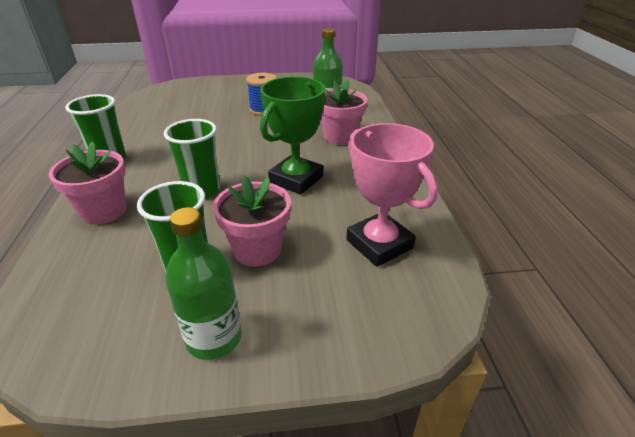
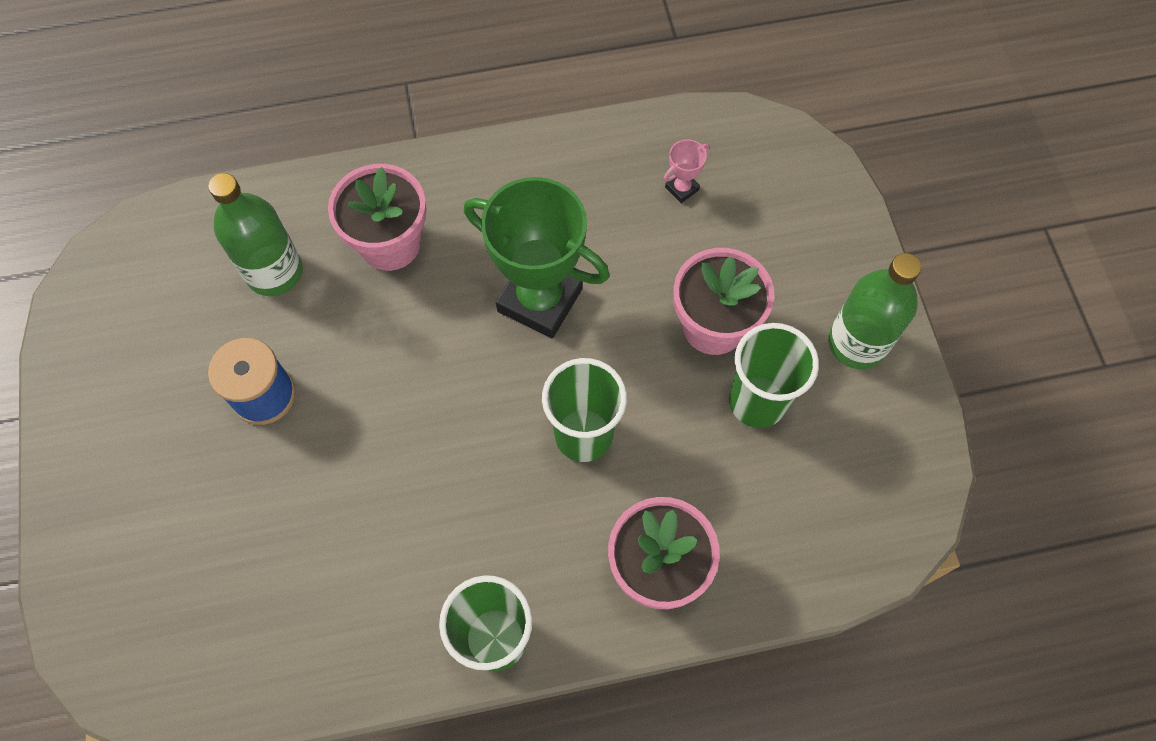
camera: 95 degrees left, 30 degrees up
pink trophy [346,123,438,267] -> pink trophy [664,139,709,203], size x0.41

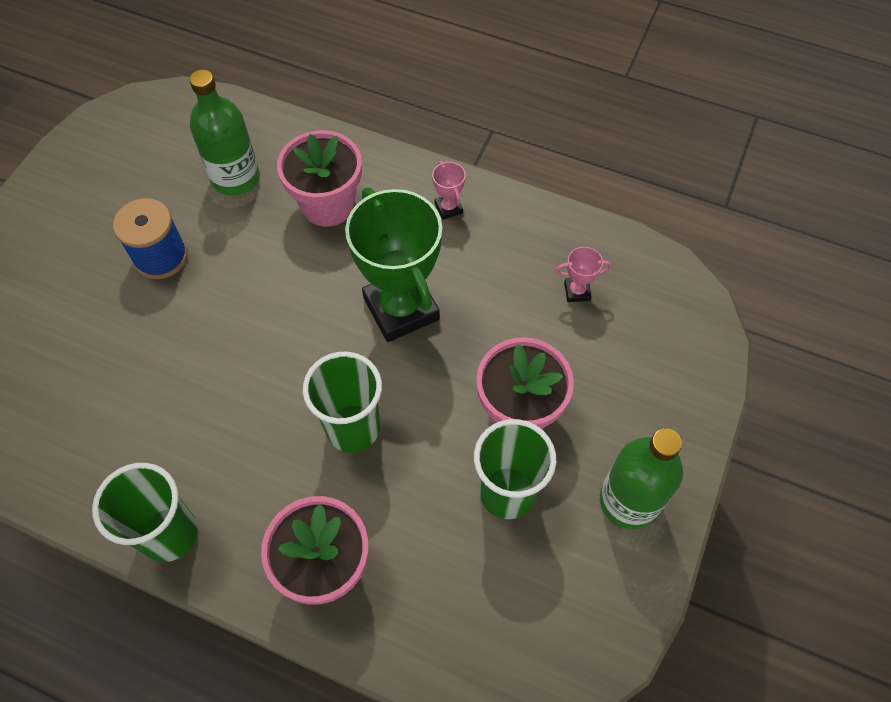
camera: 35 degrees right, 5 degrees down
none -> pink trophy [432,161,466,220]

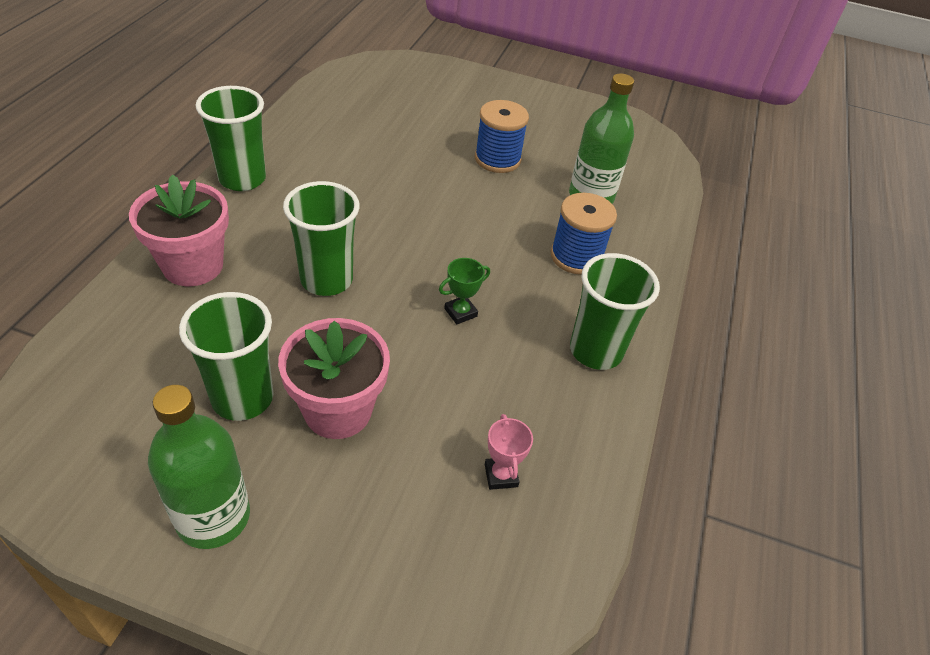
camera: 80 degrees right, 15 degrees down
pink flower pot [277,130,362,227] -> blue spool [551,193,617,275]
green trophy [345,188,442,342] -> green trophy [439,258,490,324], size x0.41
pink trophy [432,161,466,220] -> green cup [570,253,660,370]

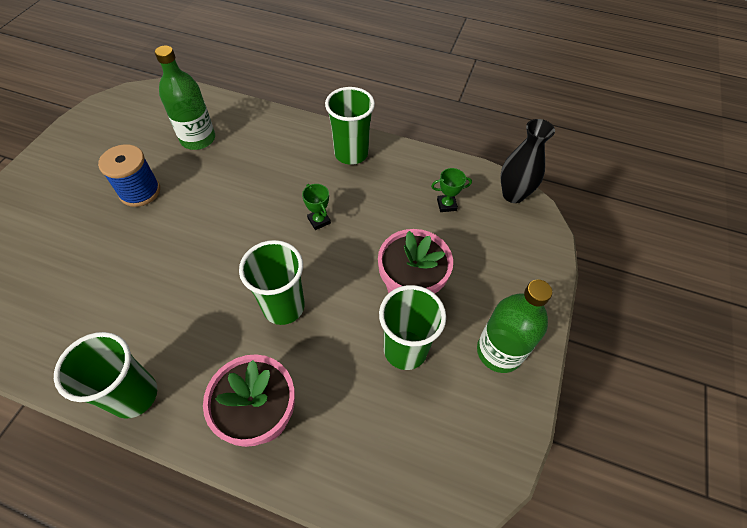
camera: 85 degrees left, 10 degrees up
pink trophy [485,414,533,490] -> green trophy [431,168,472,212]
blue spool [551,193,617,275] -> none
none -> black vase [500,119,555,203]

